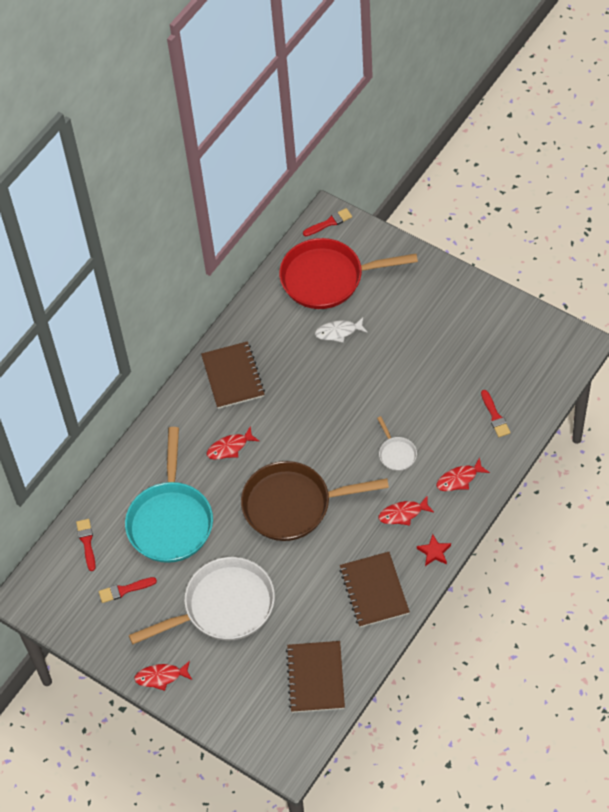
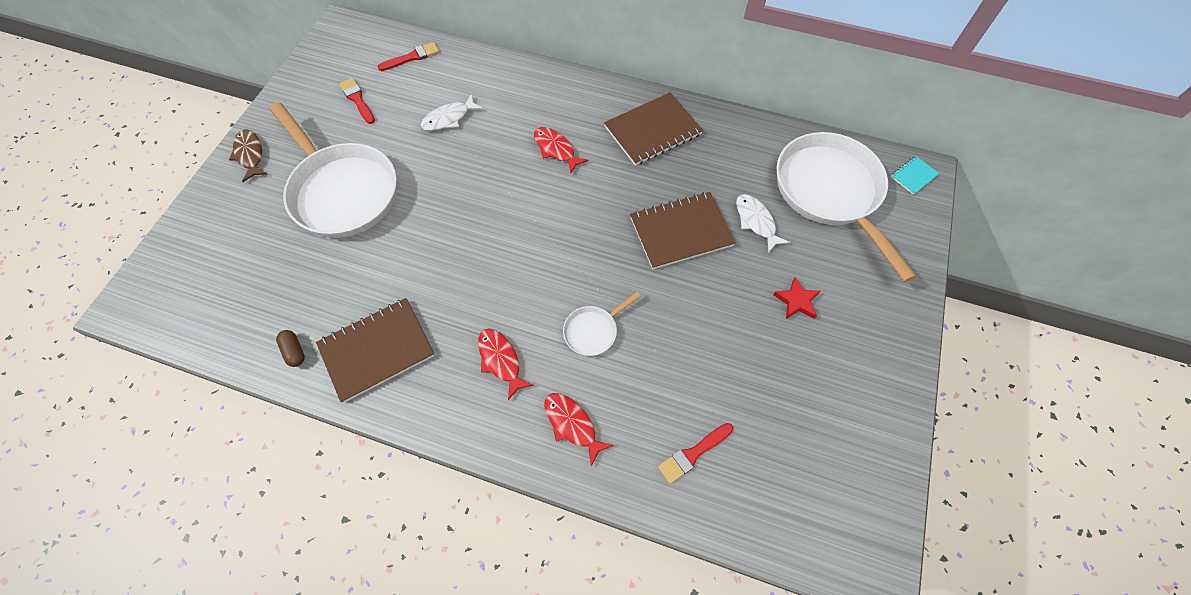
camera: 70 degrees right, 5 degrees up
turquoise pan [125,427,213,563] -> white fish [421,94,483,131]
red fish [134,661,192,691] -> brown fish [229,129,267,182]
brown pan [241,461,389,541] -> none
red pan [279,238,418,309] -> white pan [776,132,917,282]
brown notebook [286,641,345,713] -> brown notebook moved to [630,192,736,269]
red brush [303,208,352,236] -> turquoise notebook [891,156,939,195]
red star [417,534,451,566] -> red star moved to [773,277,820,319]
none -> brown capsule [276,330,305,367]

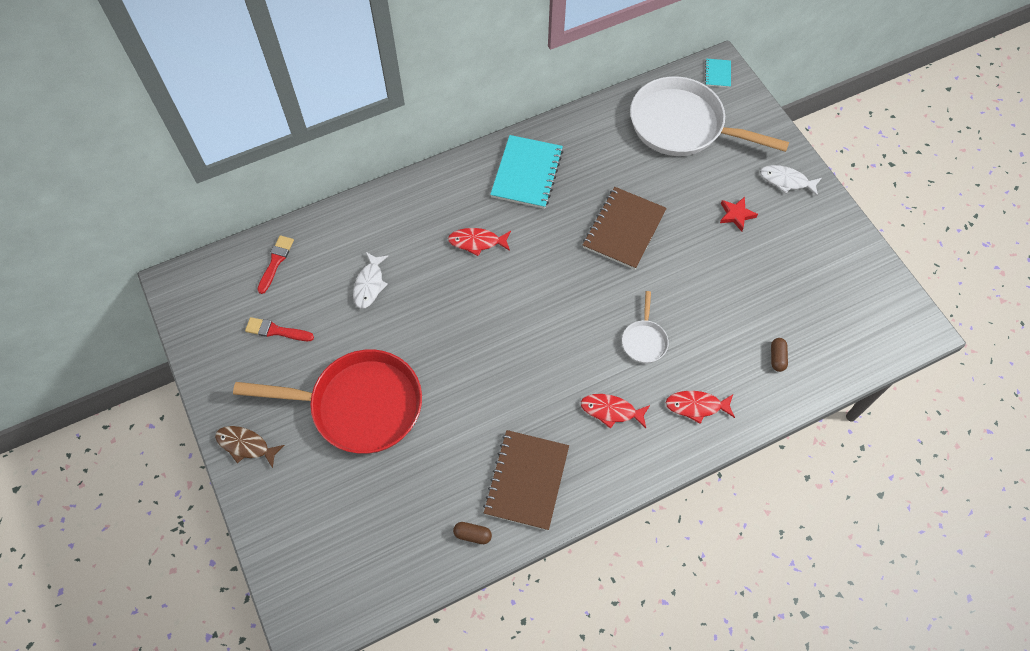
camera: 45 degrees left, 0 degrees up
white pan [270,103,397,238] -> red pan [233,349,422,454]
brown notebook [604,93,703,166] -> turquoise notebook [490,135,563,209]
red brush [658,423,733,484] -> brown capsule [771,338,788,372]
white fish [736,194,790,253] -> white fish moved to [760,165,821,196]

